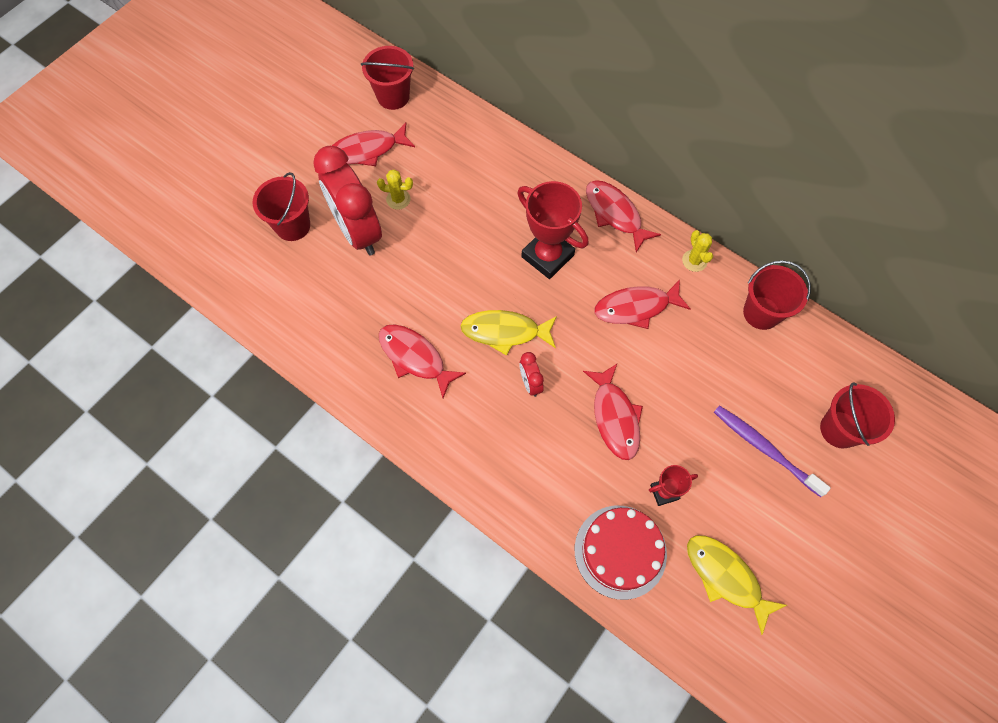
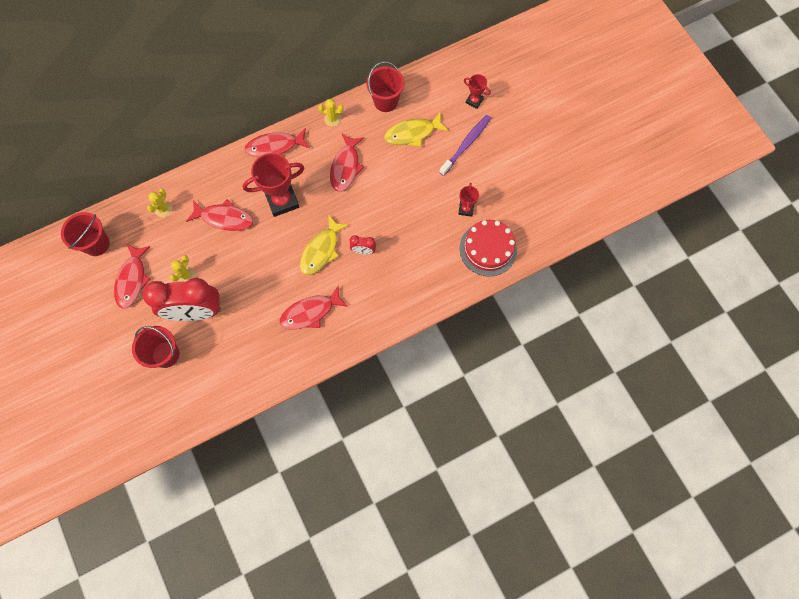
camera: 65 degrees left, 5 degrees up
red fish [583,364,643,460] -> red fish moved to [186,200,253,231]
yellow fish [687,535,787,635] -> yellow fish moved to [384,113,448,147]
purple toothbrush [714,405,831,497] -> purple toothbrush turned 150 degrees clockwise [439,115,491,176]
red bucket [820,382,895,449] -> red trophy [464,74,491,109]
none -> yellow cactus [147,189,172,217]

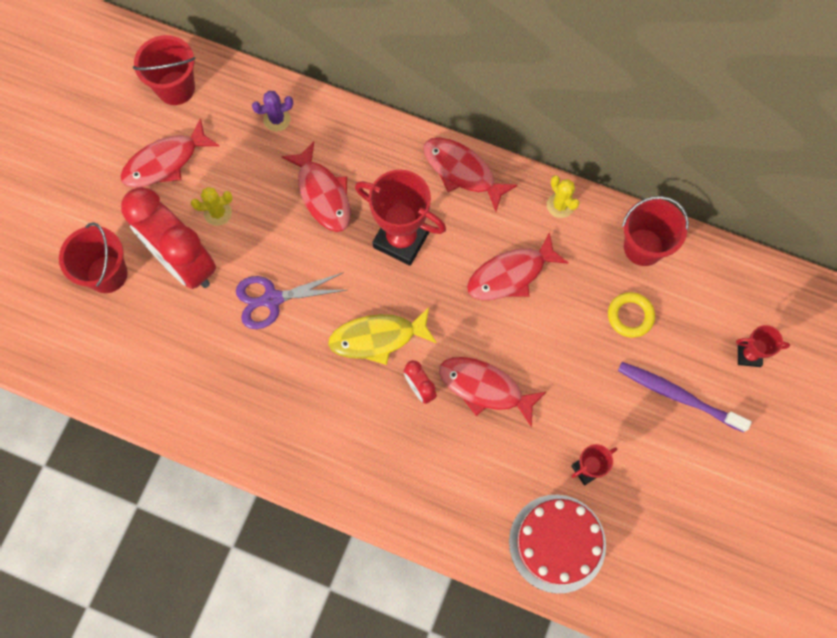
camera: 50 degrees right, 0 degrees up
yellow cactus [147,189,172,217] -> purple cactus [252,91,293,132]
red fish [280,286,349,329] -> red fish moved to [439,357,546,427]
yellow fish [384,113,448,147] -> yellow ring [608,292,655,338]
purple toothbrush [439,115,491,176] -> purple toothbrush turned 150 degrees counterclockwise [618,362,752,432]
red trophy [464,74,491,109] -> red trophy turned 75 degrees counterclockwise [736,325,790,367]
none -> purple scissors [236,272,346,329]

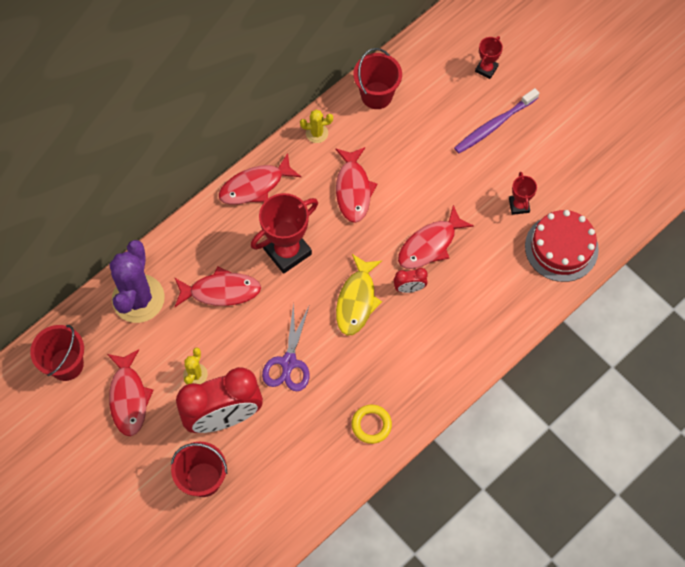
camera: 65 degrees left, 5 degrees down
purple cactus [252,91,293,132] -> purple cactus [109,240,165,323], size x2.21
yellow ring [608,292,655,338] -> yellow ring moved to [351,405,392,444]

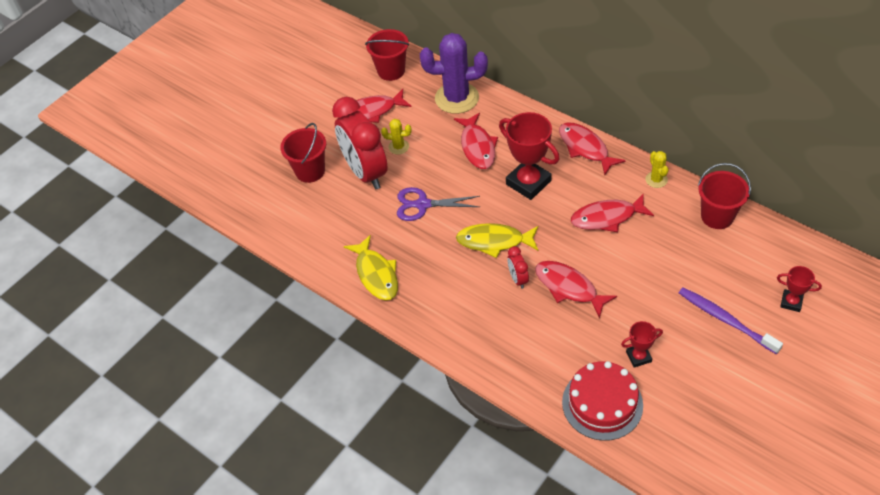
camera: 85 degrees right, 15 degrees down
yellow ring [351,405,392,444] -> yellow fish [344,235,398,300]

